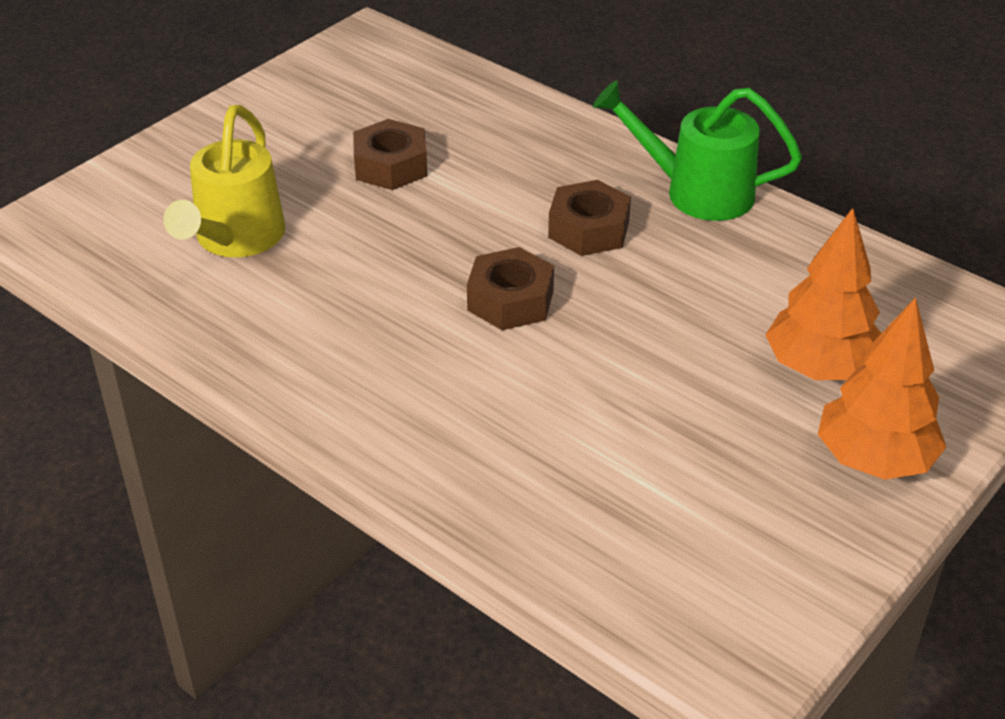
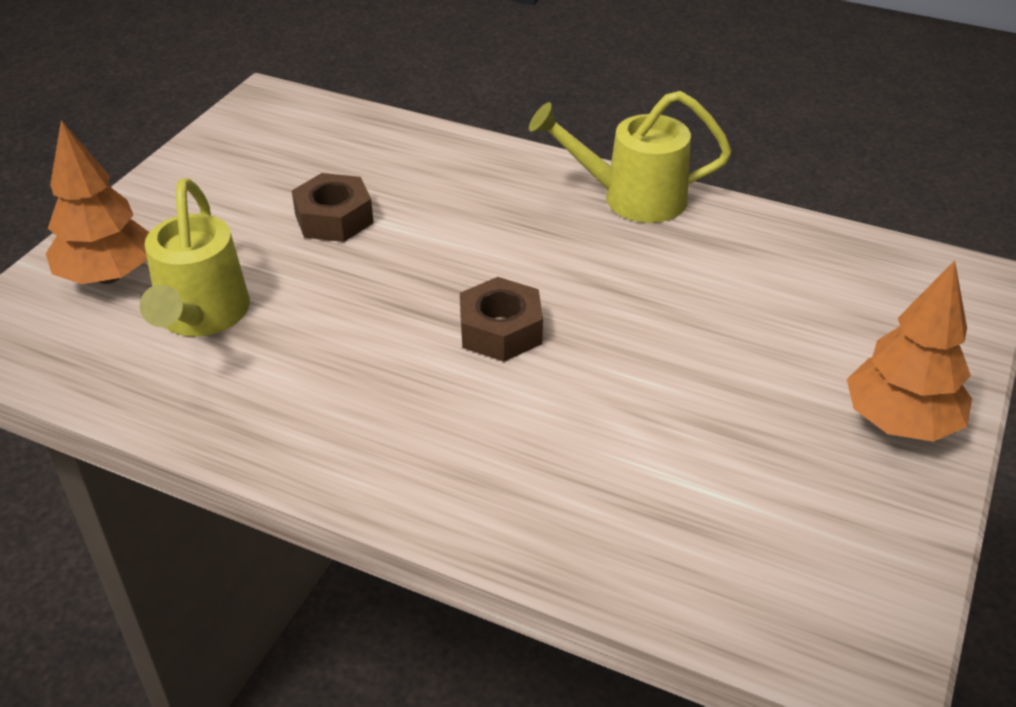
camera: 15 degrees left, 0 degrees up
brown nut [548,180,631,256] -> none
green watering can [593,80,802,221] -> yellow watering can [529,91,732,223]
orange tree [766,208,881,380] -> orange tree moved to [46,120,149,284]

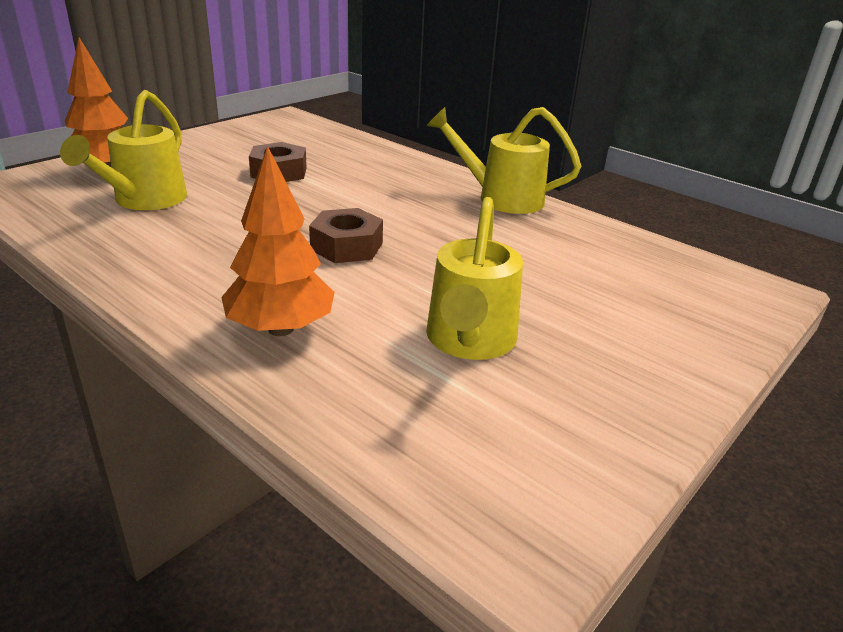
camera: 15 degrees right, 10 degrees down
orange tree [847,260,972,442] -> orange tree moved to [221,146,335,336]
none -> yellow watering can [426,197,523,360]

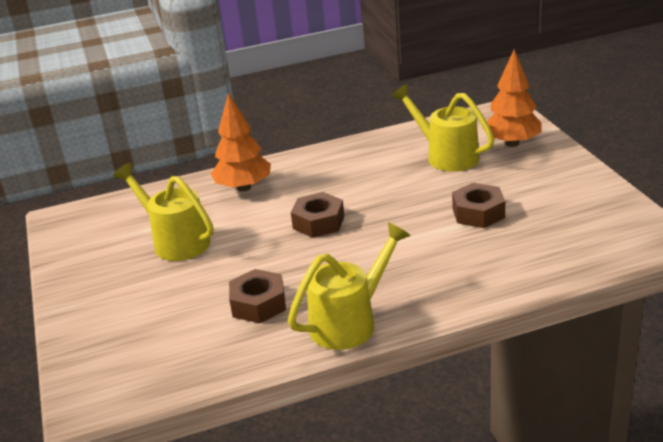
camera: 125 degrees right, 0 degrees up
none -> brown nut [229,269,286,323]

